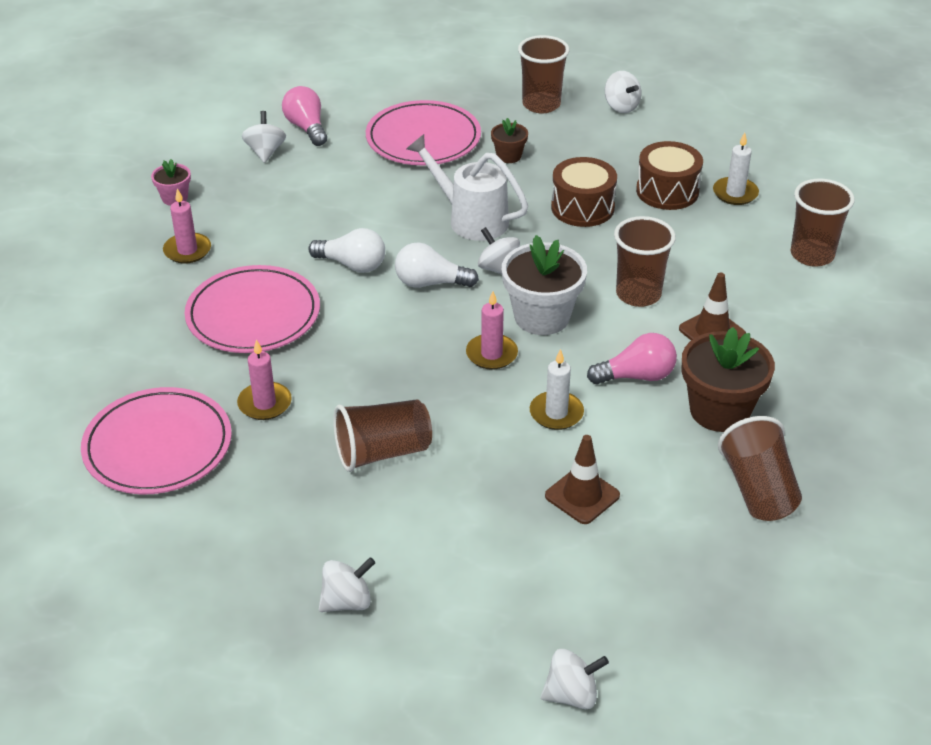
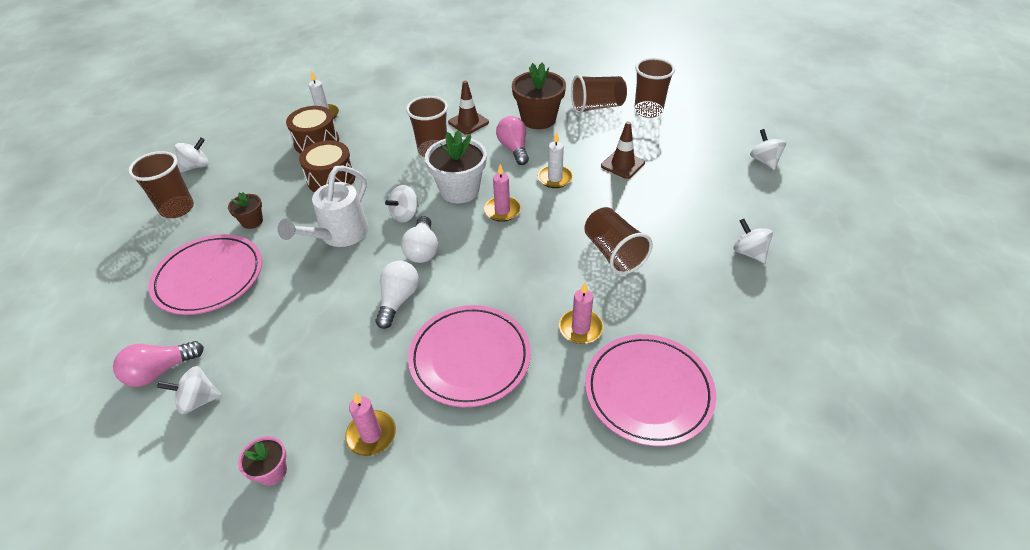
camera: 95 degrees left, 5 degrees up
brown cup [791,179,855,267] -> brown cup moved to [634,58,675,118]

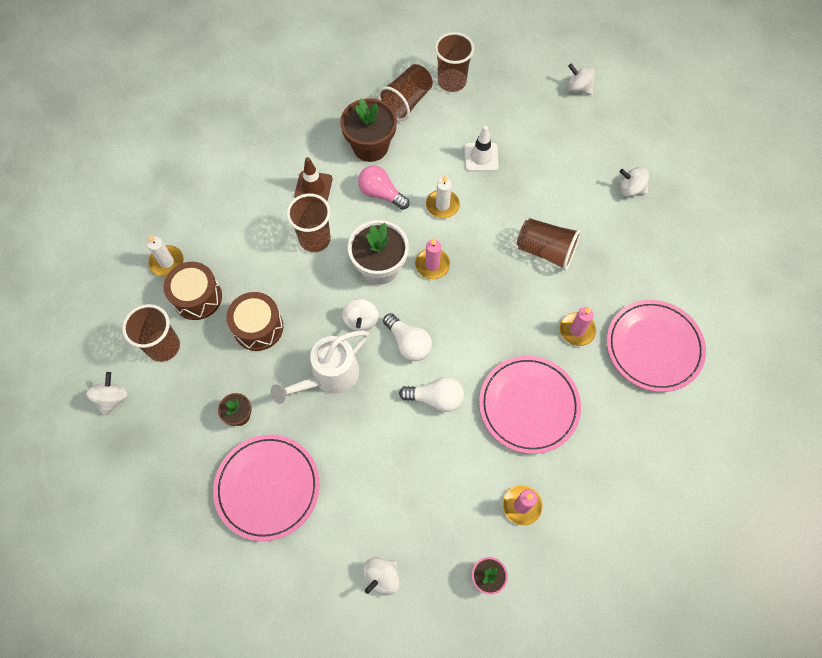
camera: 40 degrees left, 20 degrees up
pink light bulb [113,341,204,387] -> none
brown cup [128,151,194,218] -> brown cup moved to [122,304,180,362]
white watering can [278,165,369,247] -> white watering can turned 60 degrees clockwise [271,330,369,404]
white light bulb [375,261,419,329] -> white light bulb turned 120 degrees clockwise [399,377,464,412]
brown traffic cone [601,121,645,179] -> white traffic cone [464,126,499,171]

